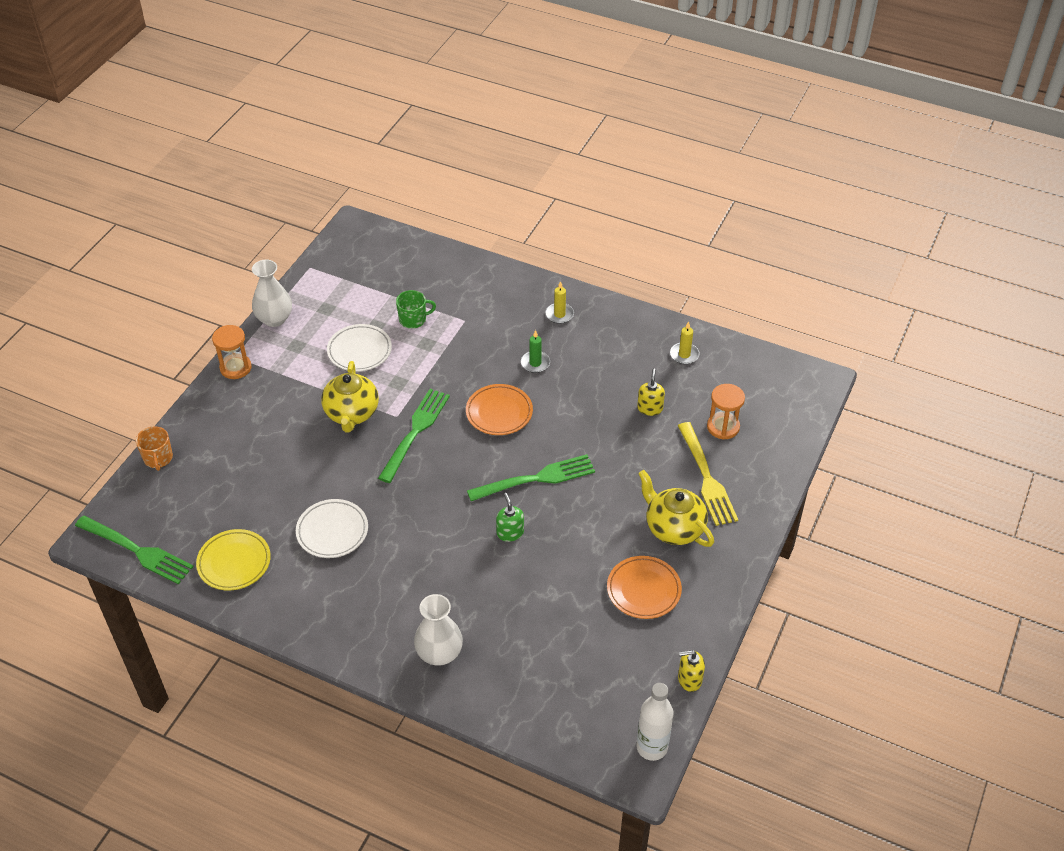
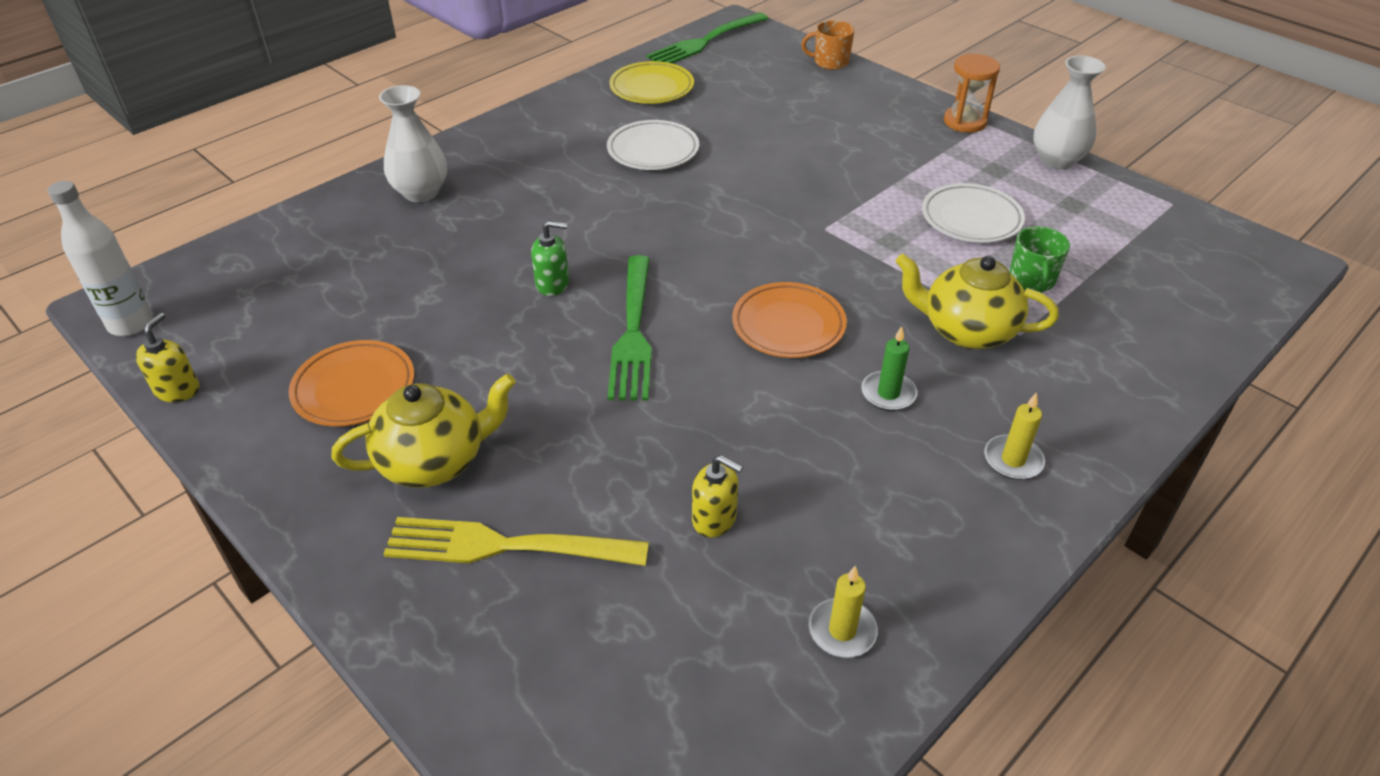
camera: 110 degrees right, 5 degrees down
yellow teapot [321,361,379,432] -> yellow teapot moved to [895,254,1059,349]
green fork [378,389,450,483] -> none
orange hourglass [707,384,745,440] -> none

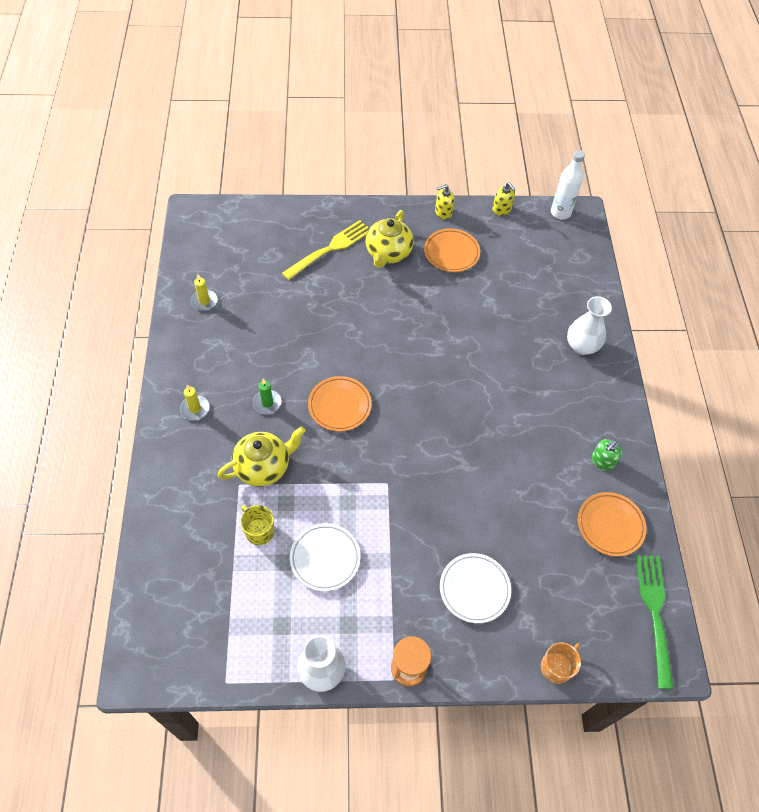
camera: 130 degrees right, 15 degrees up
green soap dispenser [531,221,569,296] -> green soap dispenser moved to [592,439,622,471]
white plate [607,120,699,170] -> white plate moved to [440,553,511,623]
green fork [607,255,652,401] -> none
yellow plate [609,61,694,104] -> orange plate [578,492,646,557]
yellow soap dispenser [692,455,743,538] -> yellow soap dispenser moved to [435,184,455,220]
green mug [1010,226,1070,293] -> yellow mug [240,505,274,545]

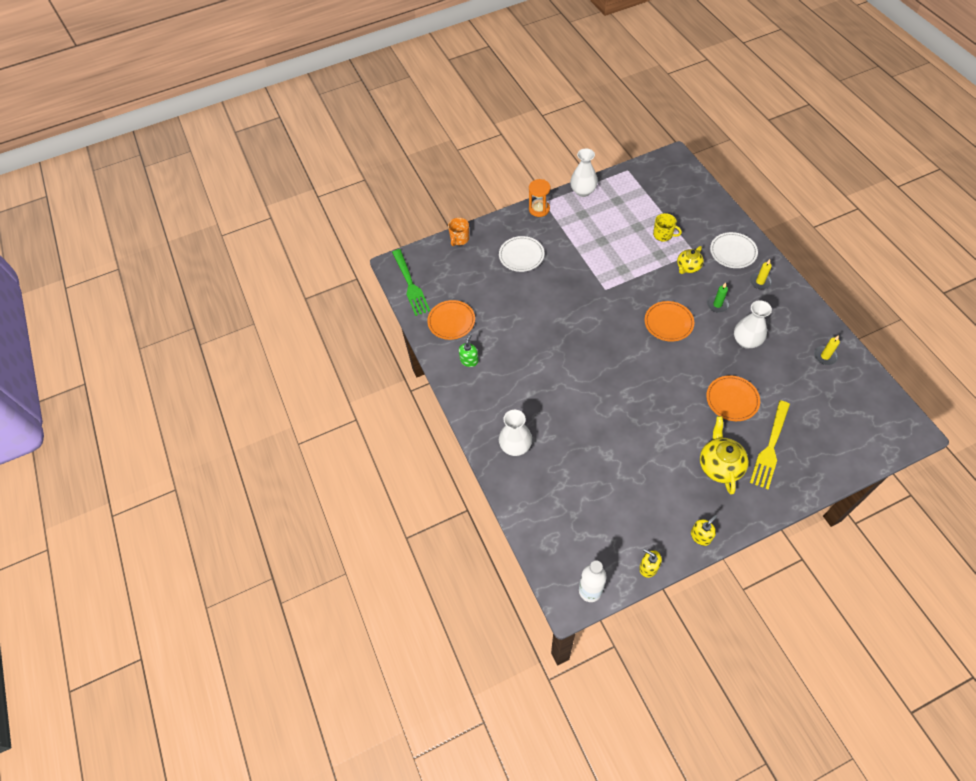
camera: 165 degrees right, 0 degrees up
yellow teapot [217,426,305,487] -> yellow teapot [677,246,704,274], size x0.65
white plate [290,523,360,591] -> white plate moved to [710,232,758,268]
orange plate [424,228,480,272] -> orange plate moved to [706,375,760,421]
none -> white vase [734,300,772,349]

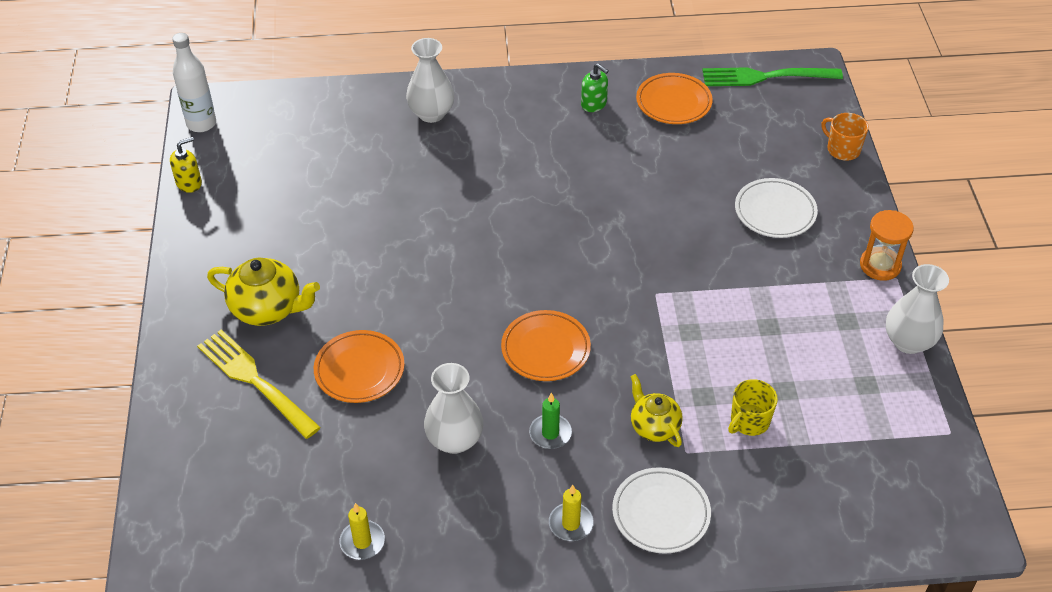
camera: 105 degrees right, 10 degrees down
yellow soap dispenser [691,515,717,546] -> none

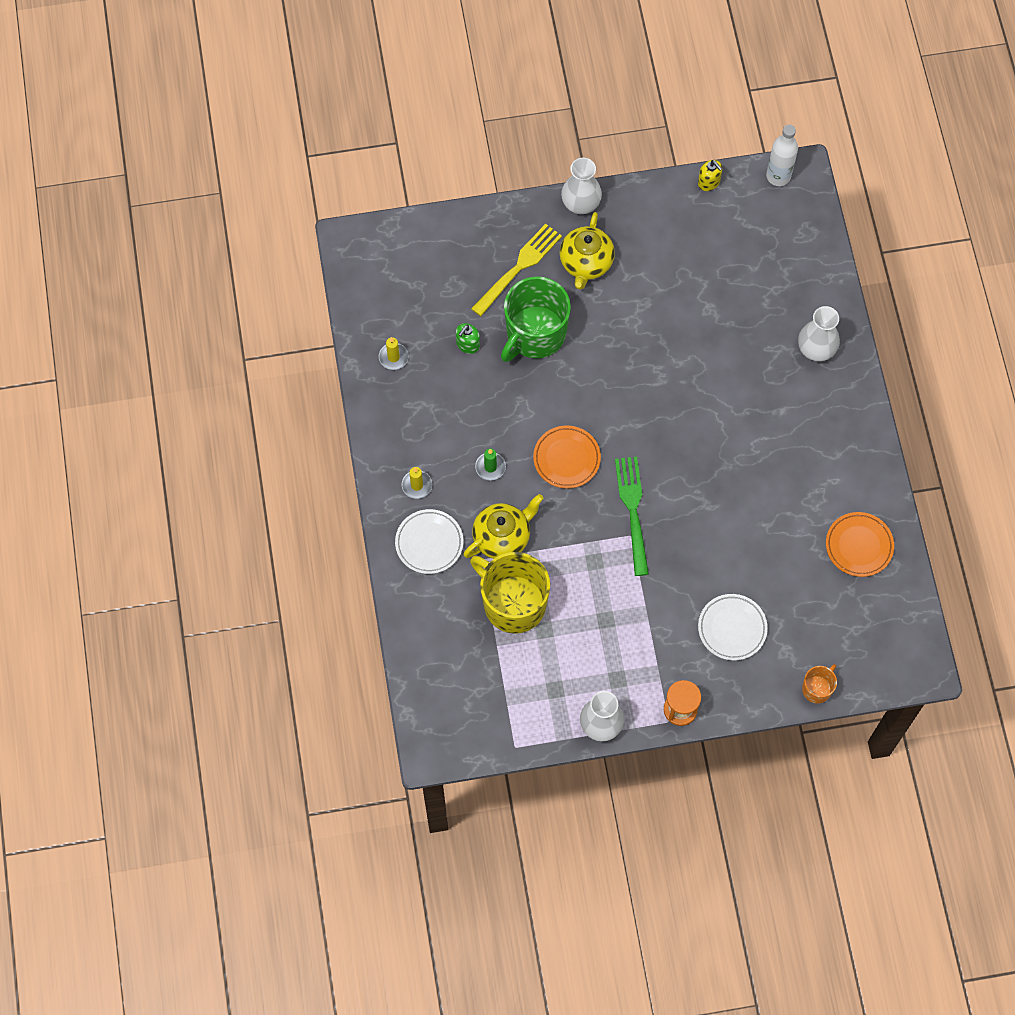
camera: 85 degrees right, 20 degrees up
orange plate [314,330,405,403] -> green mug [501,276,571,362]
white vase [424,363,483,454] -> white vase moved to [561,158,602,214]
green soap dispenser [581,63,609,112] -> green soap dispenser moved to [456,323,480,354]
yellow teapot [630,374,683,447] -> yellow teapot [463,494,544,559], size x1.54
green fork [703,67,843,86] -> green fork moved to [615,457,649,576]
yellow mug [728,379,778,436] -> yellow mug [470,552,550,634], size x2.13

